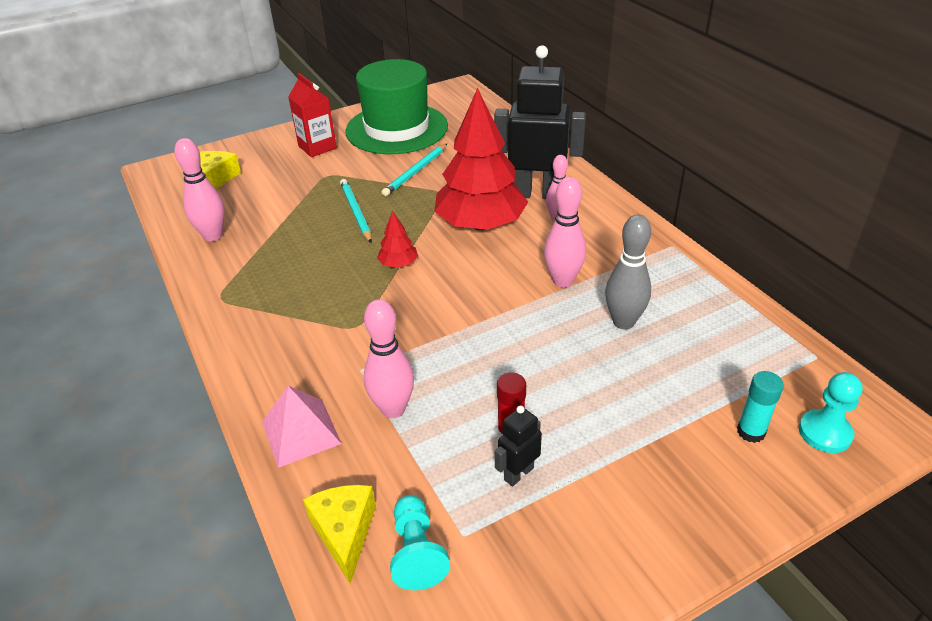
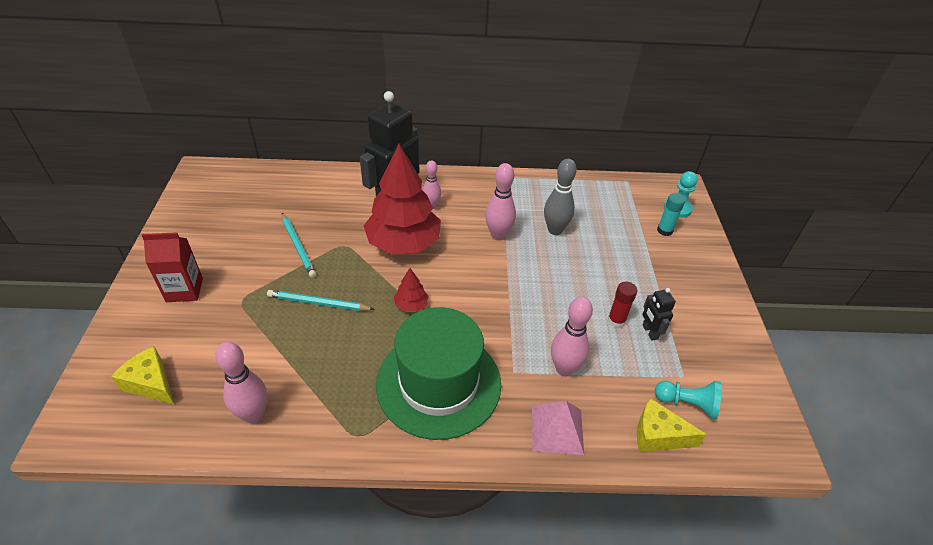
camera: 65 degrees left, 5 degrees up
green hat [345,59,448,154] -> green hat moved to [376,307,501,440]

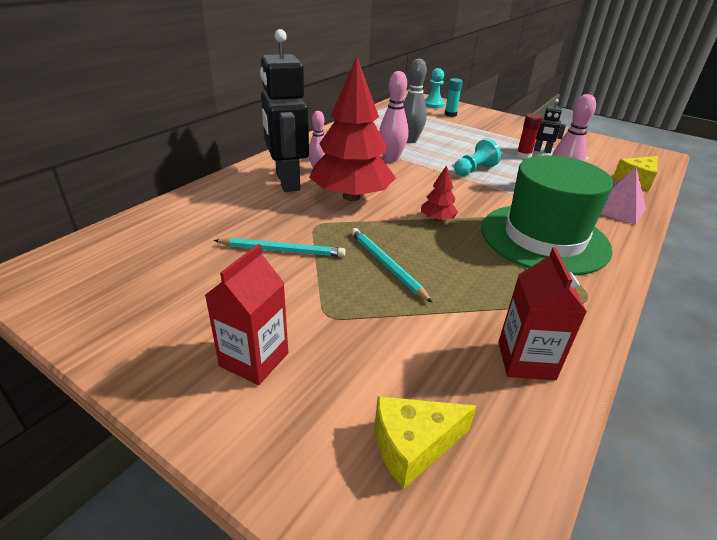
camera: 55 degrees left, 10 degrees down
pink bowling pin [215,342,268,424] -> red carton [498,247,587,380]
turquoise pencil [267,290,375,311] -> turquoise pencil turned 105 degrees clockwise [351,228,433,303]
turquoise pawn [655,381,722,419] -> turquoise pawn moved to [454,138,501,176]

